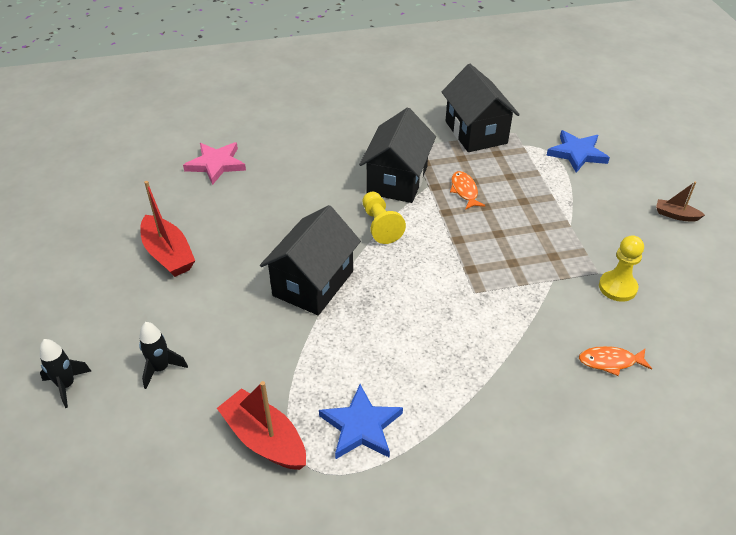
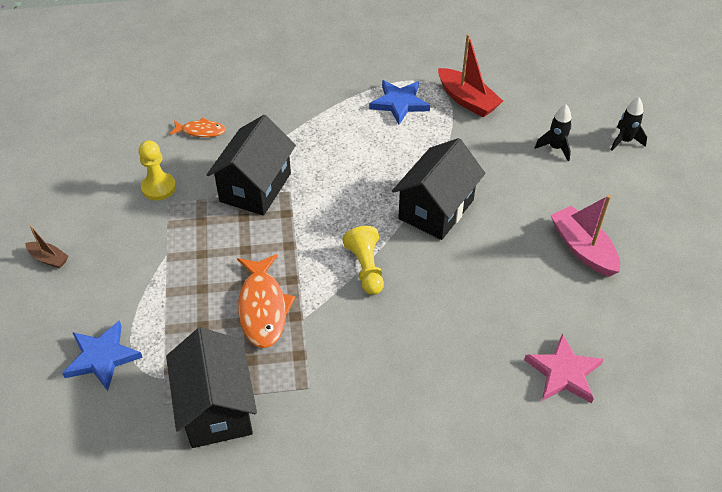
camera: 175 degrees left, 5 degrees up
red boat [140,181,195,277] -> pink boat [551,195,620,277]
black house [359,108,436,203] -> black house moved to [207,115,296,216]
orange fish [450,171,485,210] -> orange fish [237,254,295,348], size x1.75

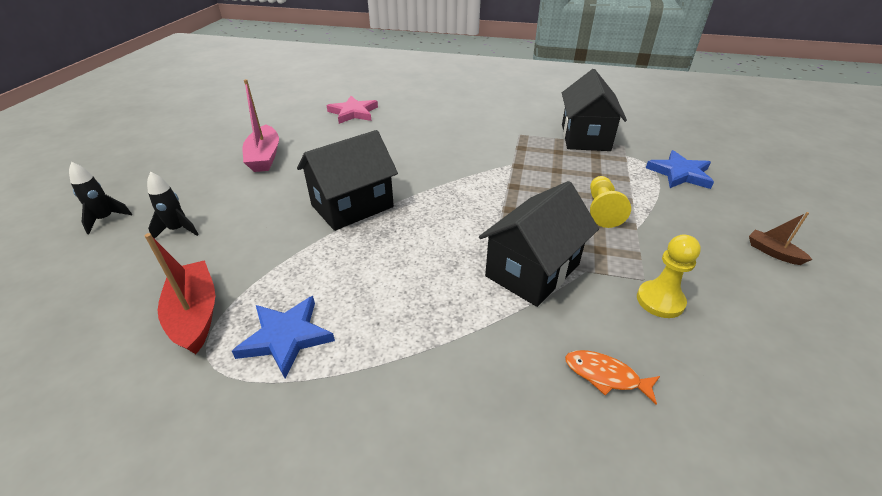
camera: 160 degrees left, 10 degrees down
orange fish [237,254,295,348] -> none
yellow pawn [343,226,384,295] -> yellow pawn moved to [590,176,631,228]

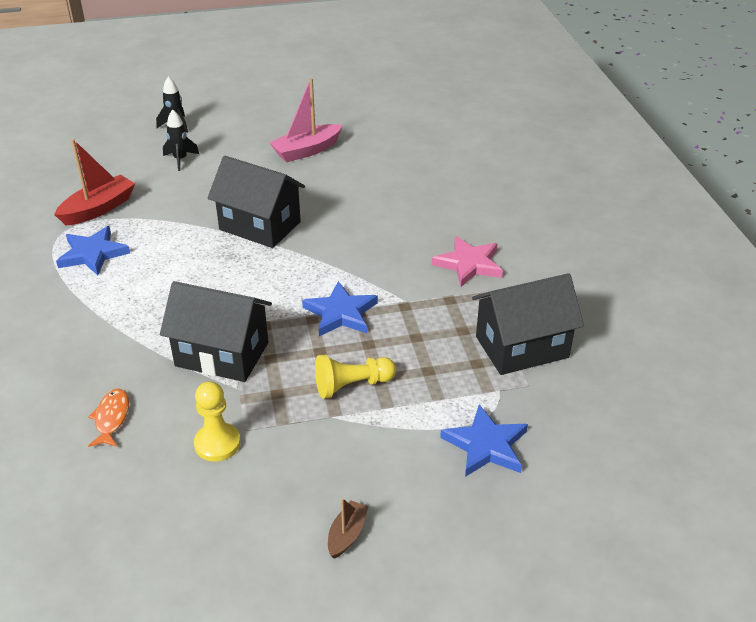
camera: 65 degrees right, 0 degrees up
pink star [327,96,378,124] -> pink star moved to [432,236,503,287]
none -> blue star [302,281,378,336]

